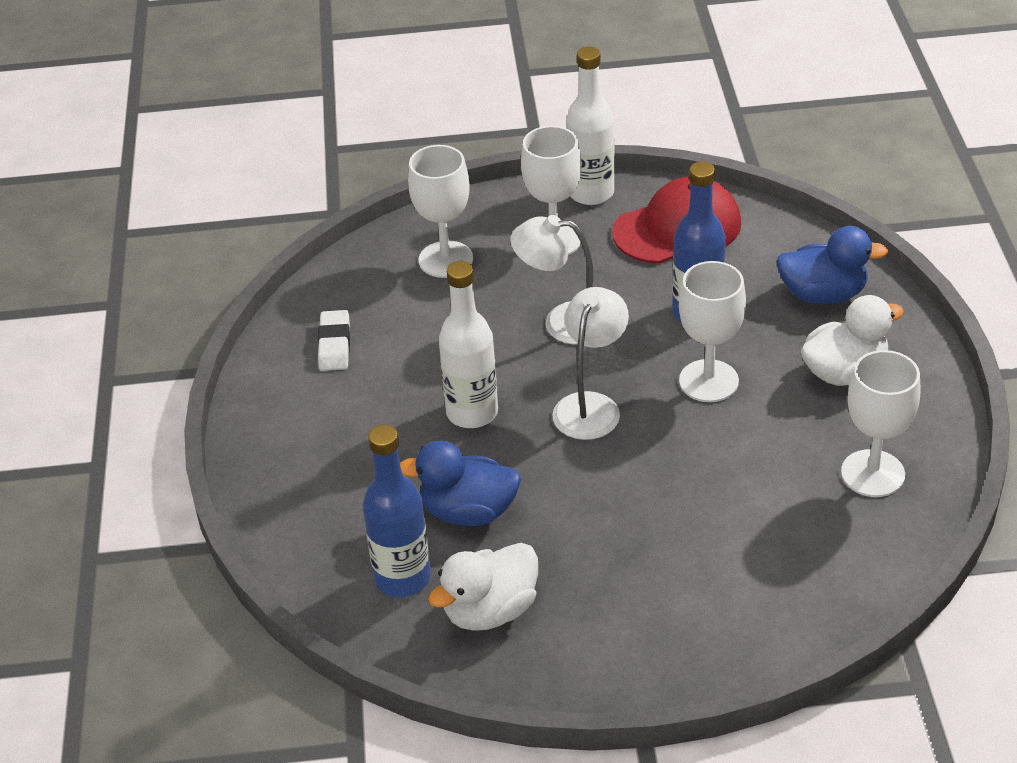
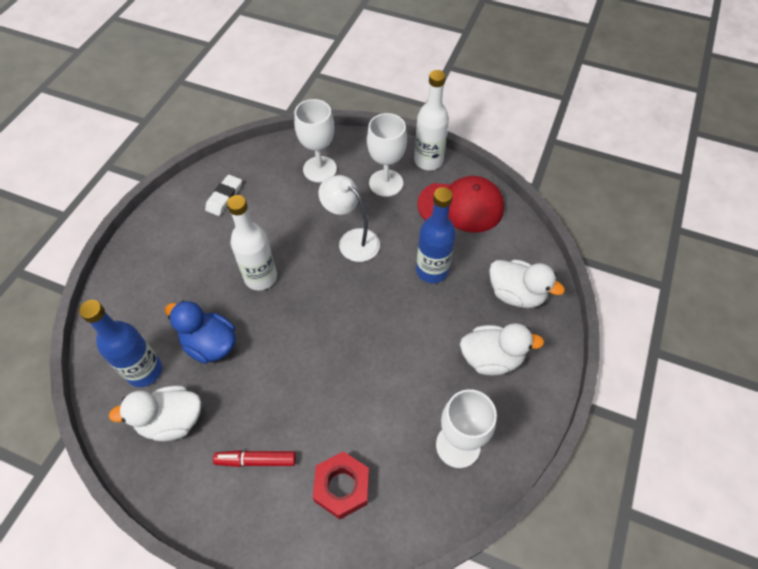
camera: 25 degrees right, 15 degrees up
white lamp [553,287,629,440] -> none
white goblet [679,261,746,402] -> none
blue duck [776,226,888,304] -> white duck [489,259,565,308]
none -> red marker [213,450,296,467]
none -> red nut [313,451,369,519]

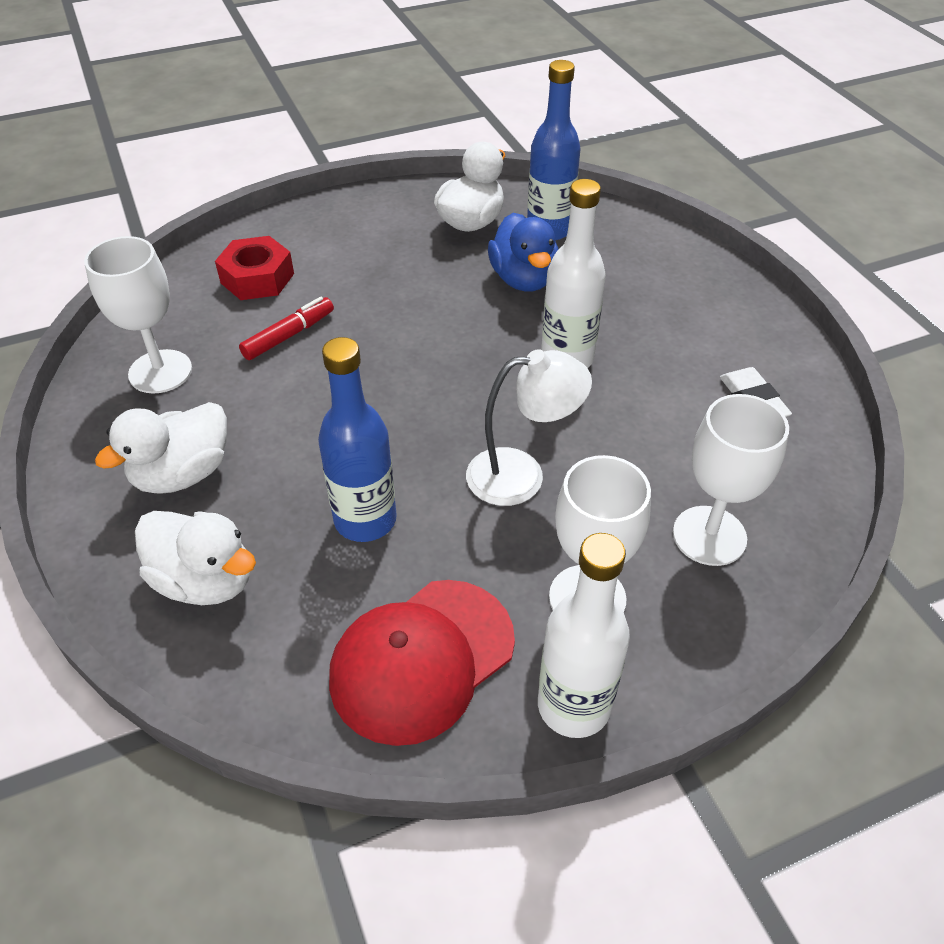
camera: 135 degrees right, 10 degrees down
blue duck [164,300,236,364] -> blue duck turned 90 degrees clockwise [488,213,558,292]
red marker [213,450,296,467] -> red marker moved to [239,297,334,360]
white duck [489,259,565,308] -> white duck turned 135 degrees counterclockwise [135,511,256,605]

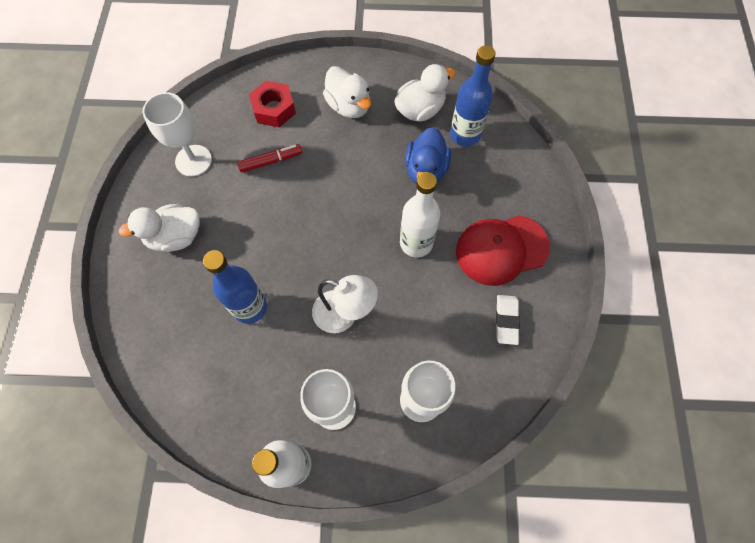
camera: 25 degrees right, 20 degrees up
white duck [135,511,256,605] -> white duck moved to [323,66,371,118]
red cap [329,580,515,746] -> red cap moved to [456,215,550,286]

